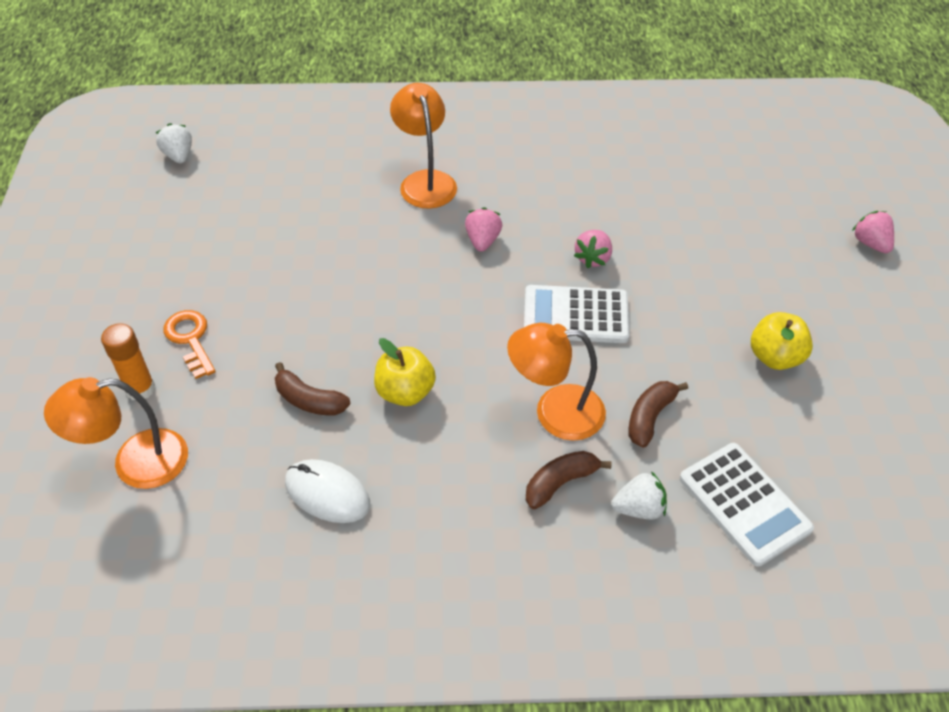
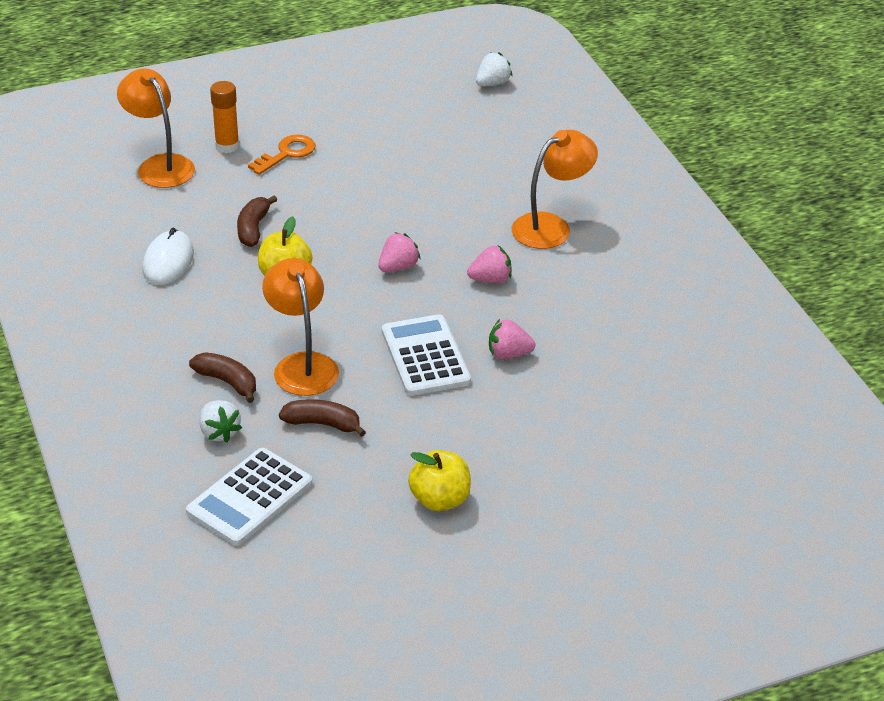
camera: 70 degrees right, 10 degrees down
pink strawberry [852,211,894,253] -> pink strawberry moved to [378,232,421,272]

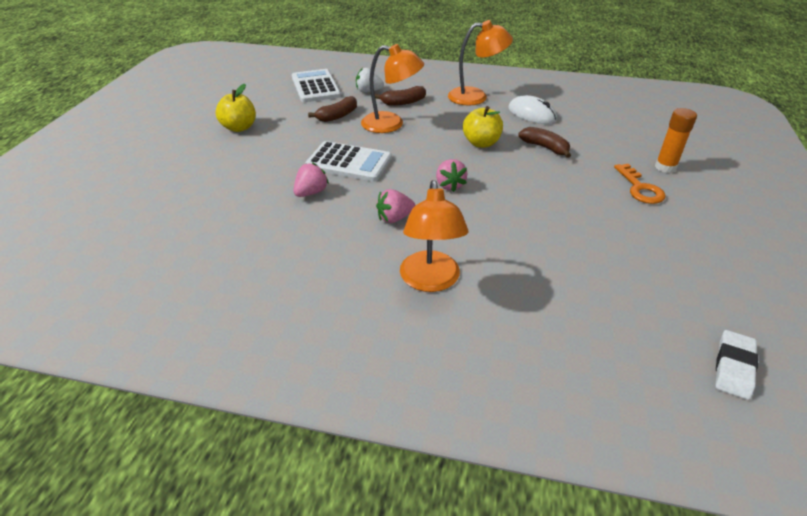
camera: 125 degrees right, 0 degrees up
orange lamp [117,68,195,188] -> orange lamp moved to [448,20,513,106]
pink strawberry [467,245,512,283] -> pink strawberry turned 45 degrees clockwise [376,189,415,223]
white strawberry [476,52,512,86] -> white eraser [715,330,758,400]

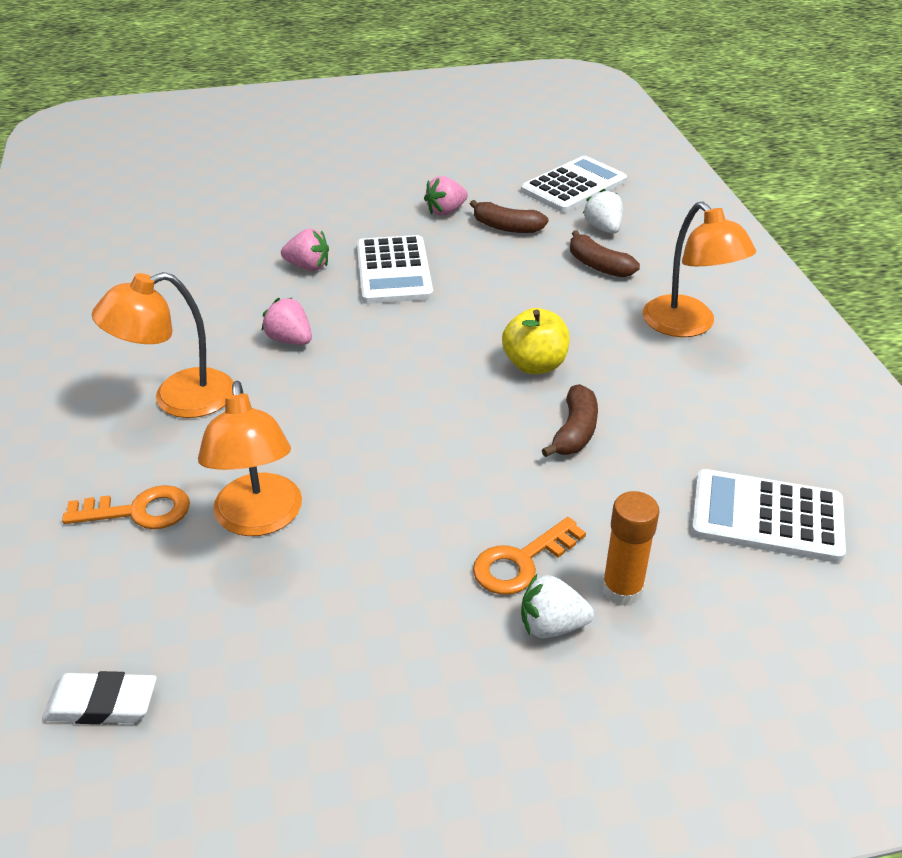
camera: 65 degrees right, 0 degrees up
yellow apple [215,84,256,132] -> none
orange lamp [361,44,424,133] -> orange lamp moved to [198,381,302,536]
pink strawberry [436,159,467,192] -> pink strawberry moved to [424,176,468,216]
white mouse [508,95,557,124] -> none
none -> orange key [62,485,190,529]
none -> white strawberry [521,574,594,638]
none -> white calculator [691,469,846,563]

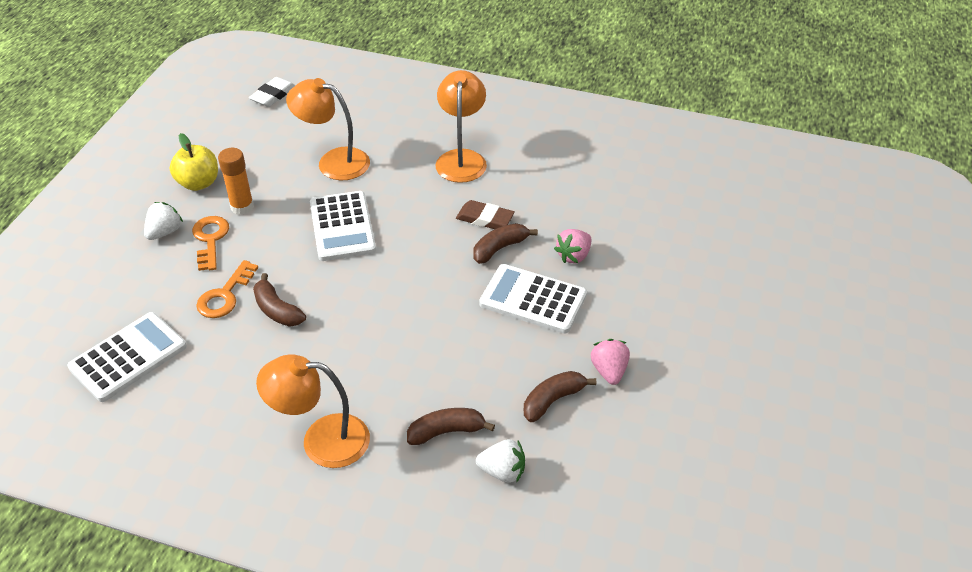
camera: 120 degrees right, 5 degrees up
orange key [62,485,190,529] -> orange key moved to [196,260,258,318]
pink strawberry [261,298,312,345] -> brown eraser [456,200,515,229]
yellow apple [502,308,570,374] -> yellow apple moved to [170,133,218,191]
white calculator [521,156,627,213] -> white calculator moved to [310,191,376,261]
orange glue stick [602,491,659,606] -> orange glue stick moved to [218,148,254,215]
none -> brown banana [473,223,538,264]

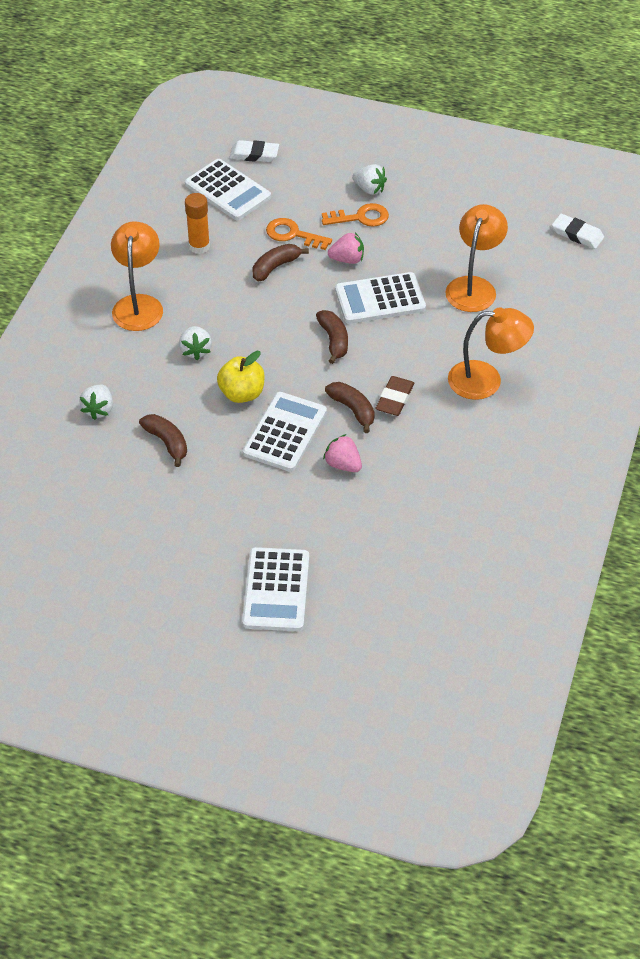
camera: 90 degrees right, 5 degrees up
yellow apple [170,133,218,191] -> yellow apple moved to [217,351,265,403]
orange glue stick [218,148,254,215] -> orange glue stick moved to [185,193,210,254]
brown banana [407,408,495,445] -> brown banana moved to [316,310,348,364]
pink strawberry [591,339,630,385] -> pink strawberry moved to [328,232,364,264]
none -> white strawberry [179,326,212,360]
none -> white eraser [229,140,279,162]
none -> white calculator [242,547,309,631]

